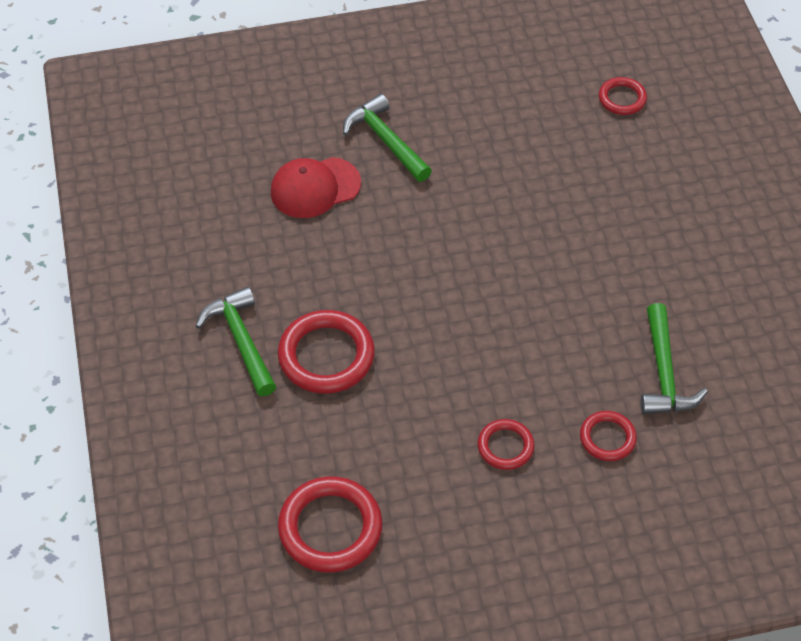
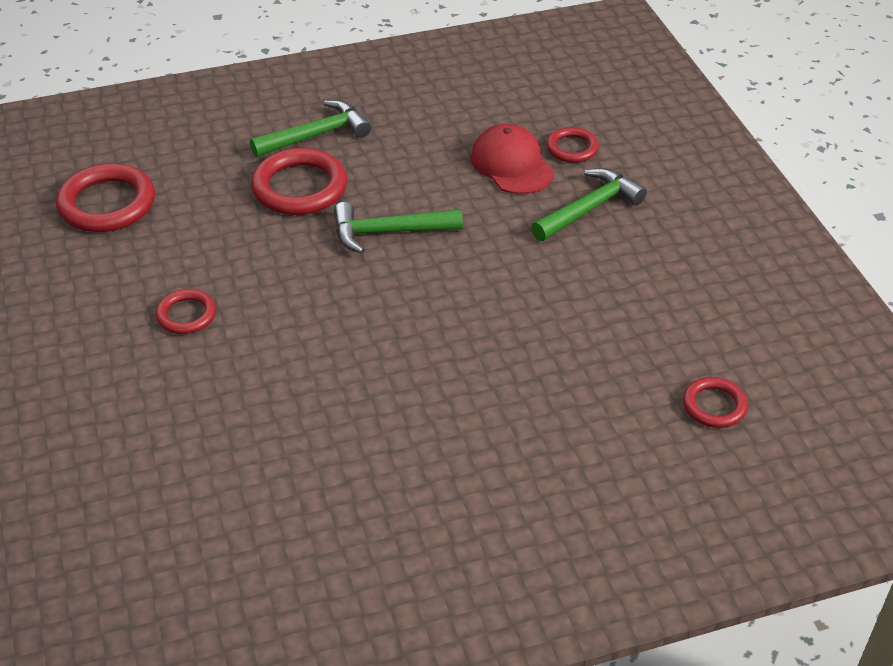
camera: 85 degrees right, 10 degrees down
red ring [580,411,637,461] -> red ring moved to [546,127,599,163]
green hammer [641,303,708,414] -> green hammer moved to [334,202,463,254]

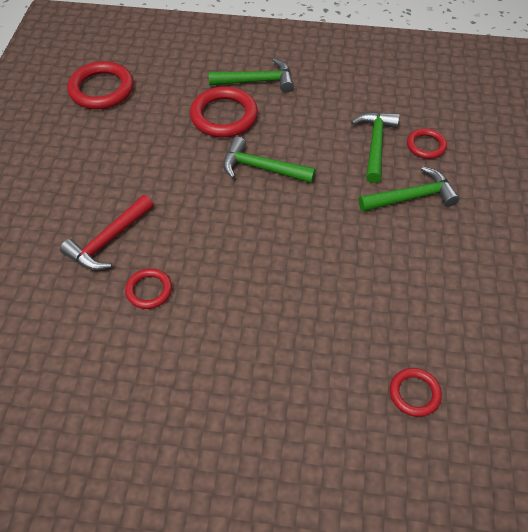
camera: 25 degrees right, 10 degrees up
red ring [156,289,216,334] -> red ring moved to [125,268,172,309]
red cap [471,124,555,194] -> green hammer [351,112,400,183]
none -> red hammer [60,195,154,270]

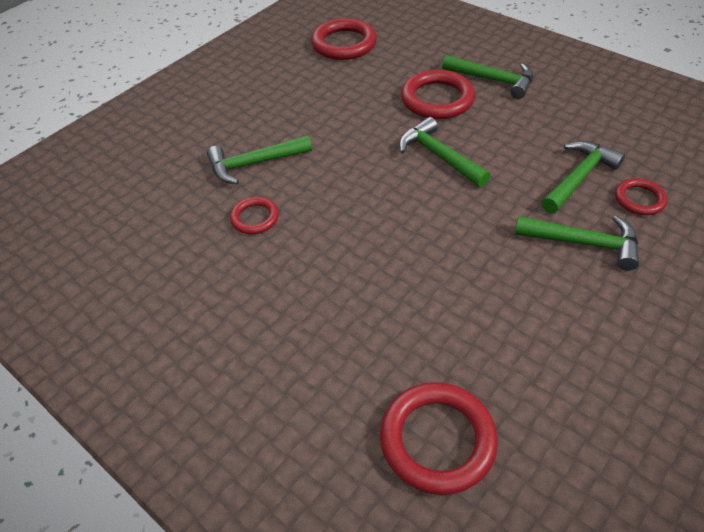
camera: 35 degrees right, 5 degrees down
red hammer [60,195,154,270] -> green hammer [207,135,312,184]
red ring [390,368,442,417] -> red ring [380,382,498,495], size x1.77

